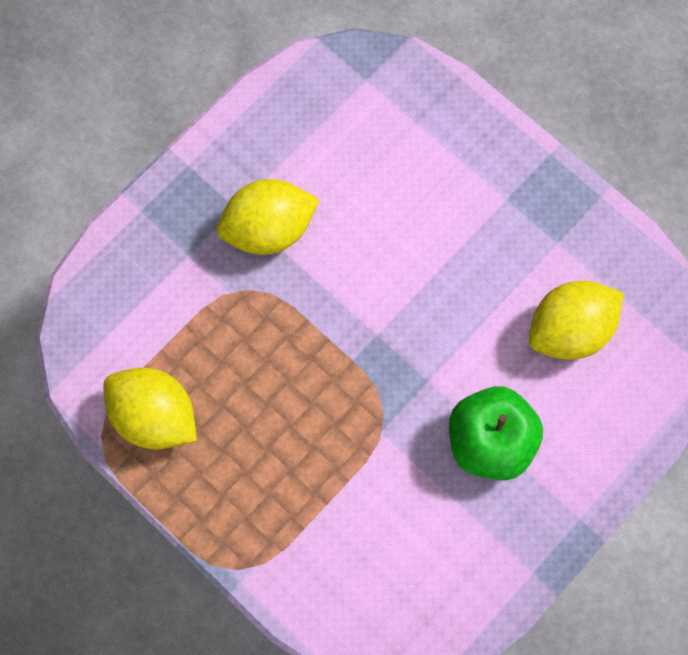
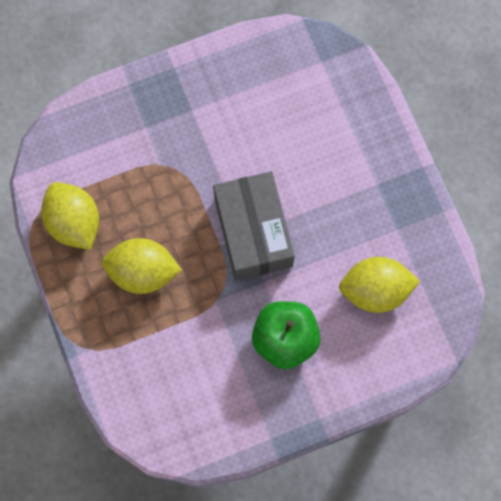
camera: 25 degrees right, 0 degrees up
yellow lemon [217,179,319,255] -> yellow lemon moved to [101,238,182,294]
none -> grey box [213,171,295,281]

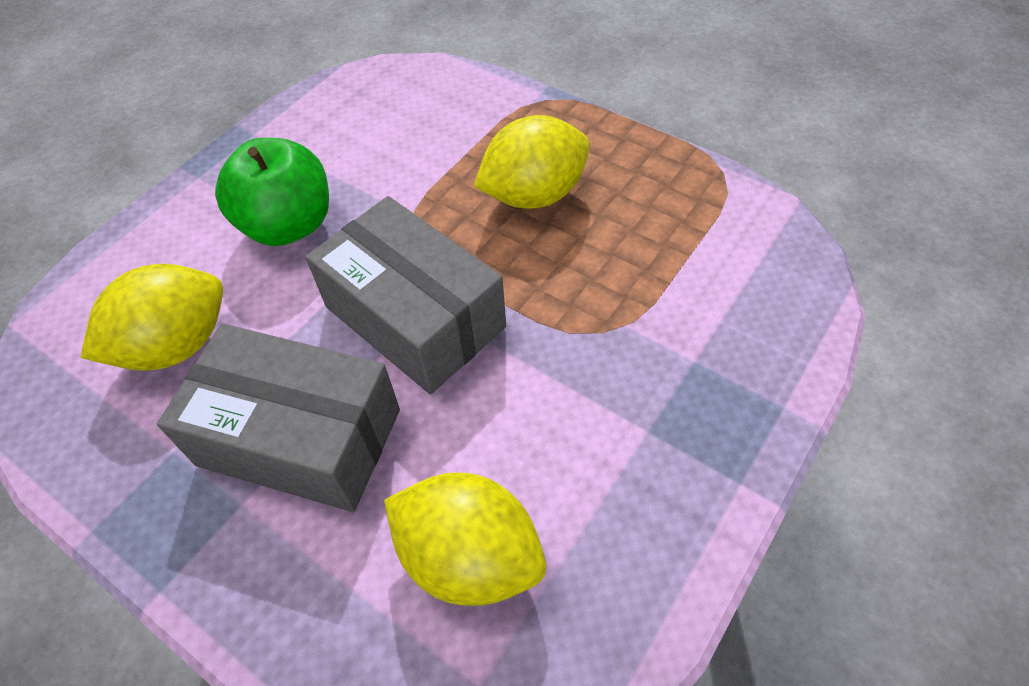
camera: 150 degrees right, 20 degrees down
yellow lemon [41,182,100,250] -> yellow lemon moved to [384,472,546,606]
none -> grey box [157,323,400,512]

